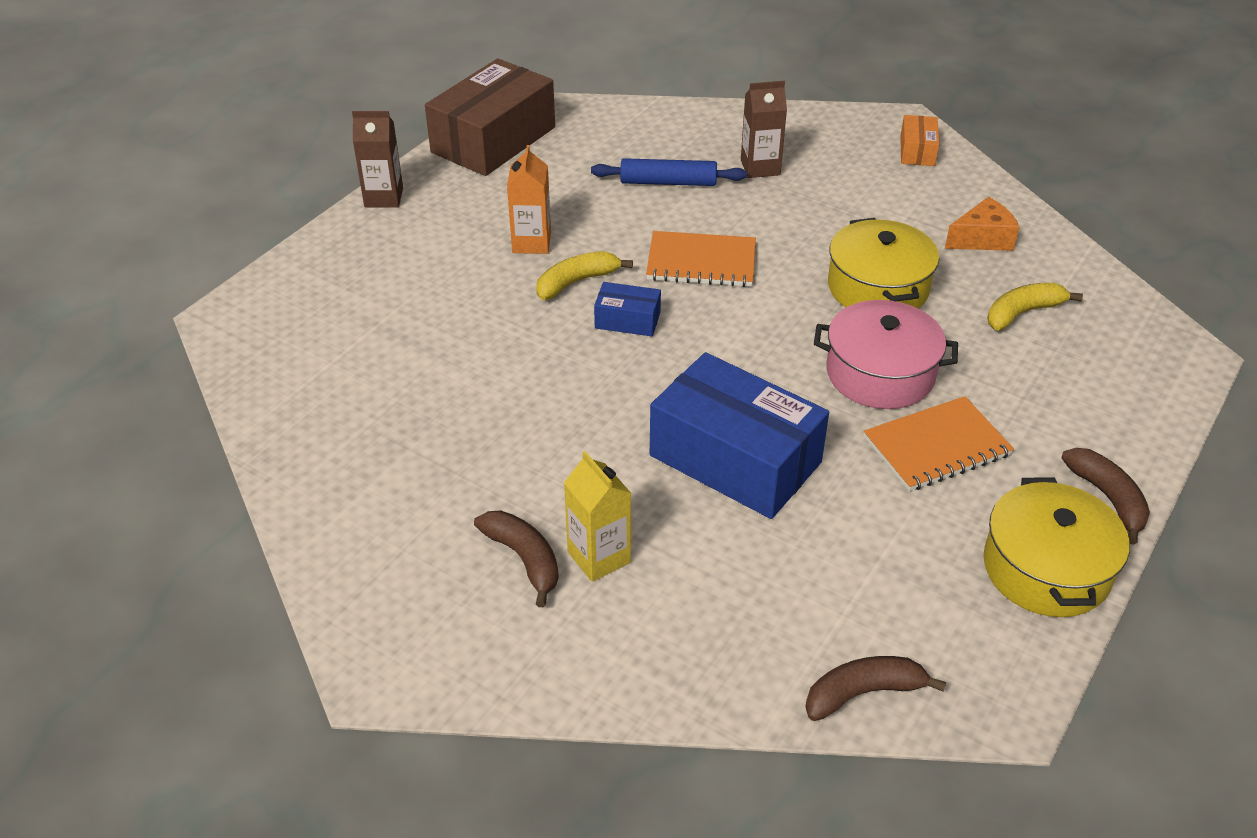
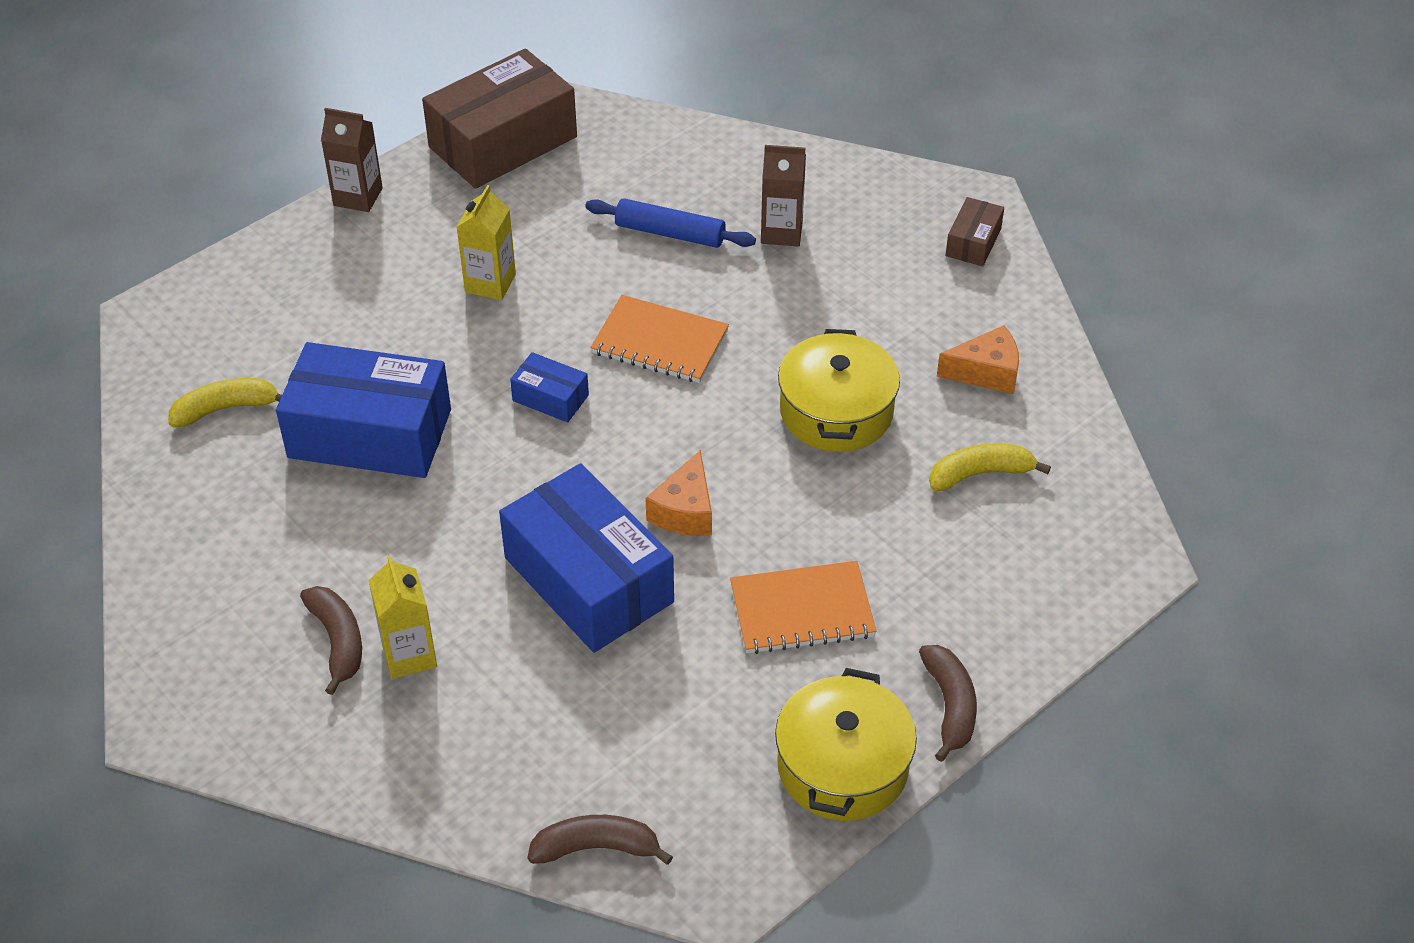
camera: 15 degrees right, 5 degrees up
orange carton [507,145,551,254] -> yellow carton [457,185,516,300]
yellow banana [536,251,633,300] -> yellow banana moved to [168,378,282,427]
pink pot [814,300,958,409] -> none
orange box [900,115,939,166] -> brown box [945,197,1004,266]
none -> blue box [276,342,451,478]
none -> orange cheese [645,450,712,536]

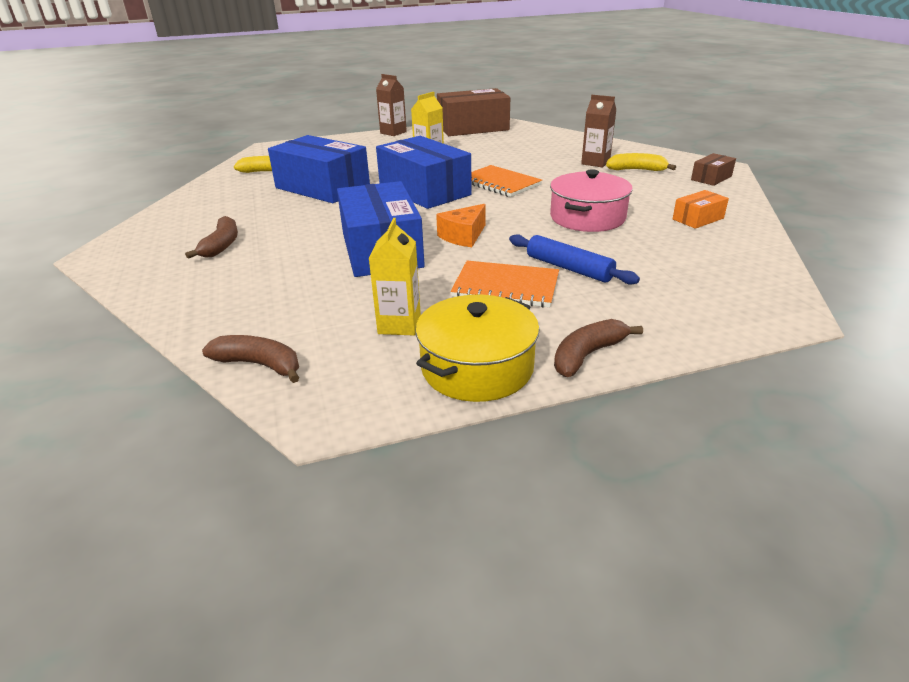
camera: 25 degrees right, 15 degrees down
yellow carton [369,556,437,679] -> yellow carton moved to [369,218,421,336]
blue box [510,352,589,423] -> blue box [376,136,472,209], size x2.19
blue rolling pin [585,198,756,248] -> blue rolling pin moved to [509,234,640,285]
yellow pot [778,329,900,452] -> pink pot [550,169,633,232]
brown banana [919,645,977,762] -> brown banana turned 150 degrees counterclockwise [554,319,643,377]
yellow banana [929,443,1051,491] -> yellow banana moved to [606,153,676,171]
orange cheese [937,325,1019,394] -> orange box [673,190,729,229]

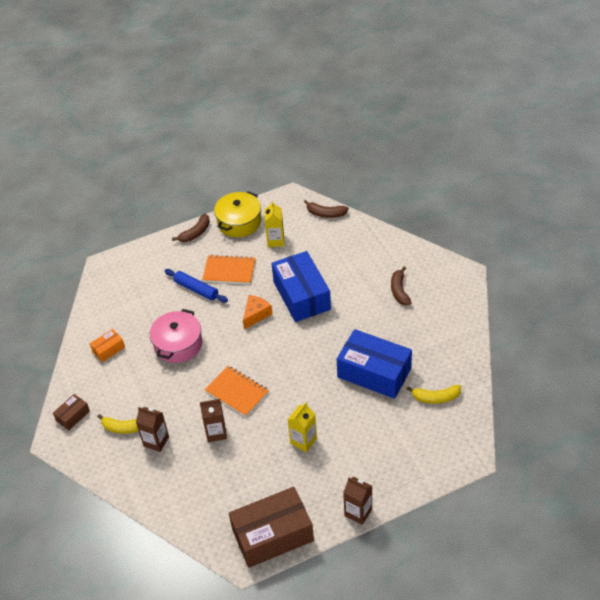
camera: 175 degrees right, 15 degrees up
blue box [376,136,472,209] -> none
none -> brown carton [200,399,227,442]

